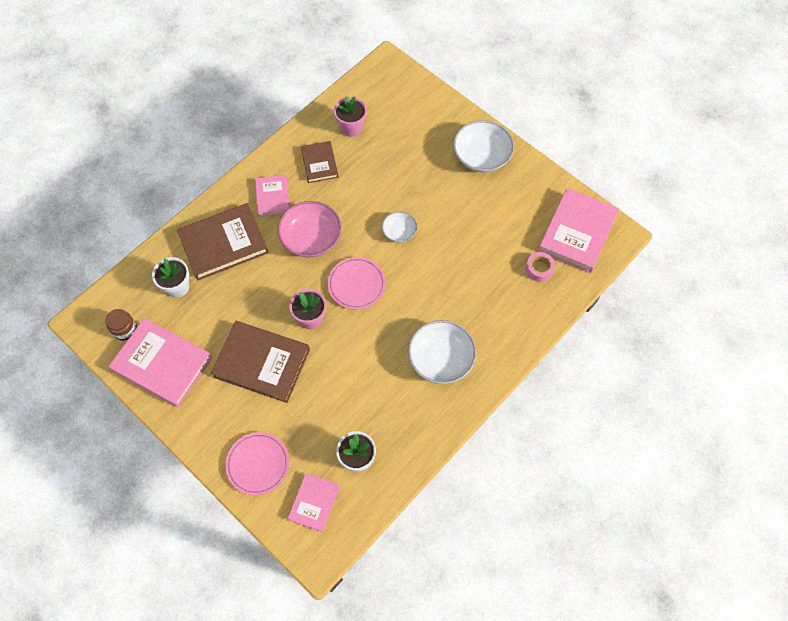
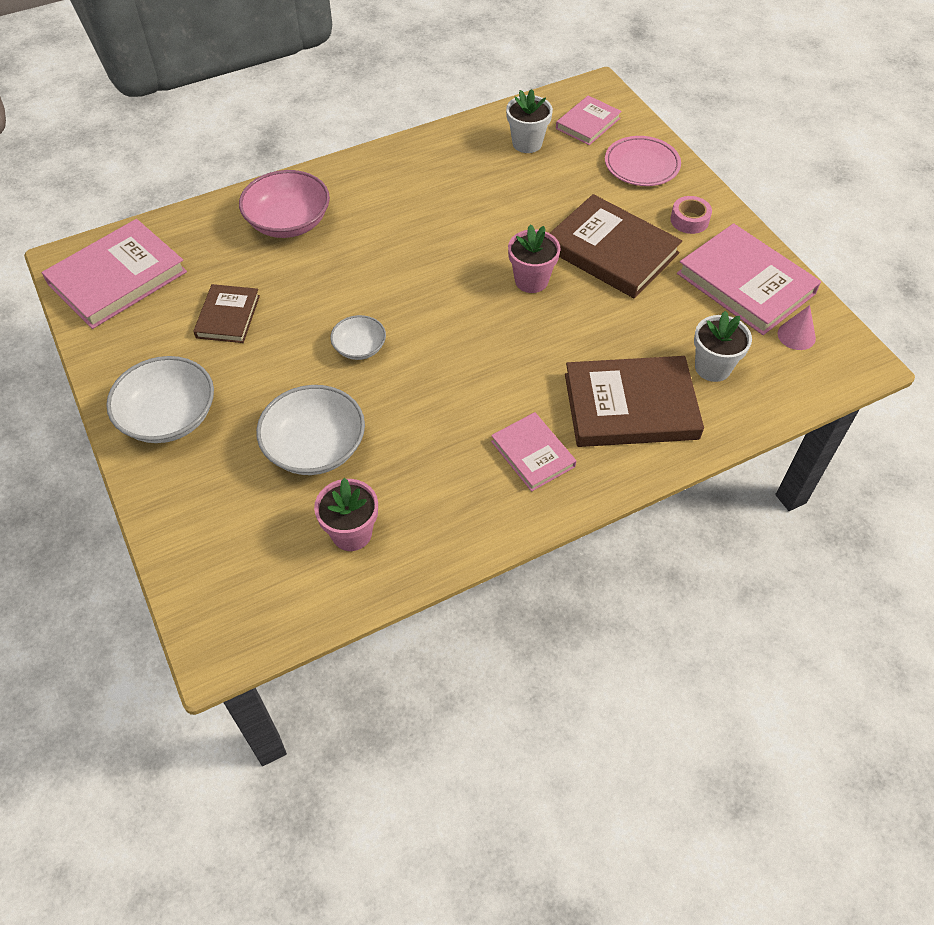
camera: 160 degrees left, 10 degrees down
brown jar [105,309,137,341] -> pink cone [778,305,816,350]
pink book [255,175,290,217] -> pink book turned 45 degrees counterclockwise [491,412,576,492]
pink bowl [278,201,342,257] -> pink bowl moved to [239,170,330,238]
brown book [301,141,338,183] -> brown book moved to [193,284,260,343]
pink plate [328,257,386,310] -> none
white bowl [408,320,476,384] -> white bowl moved to [256,385,365,475]
pink tape [526,252,555,282] -> pink tape moved to [670,196,712,234]

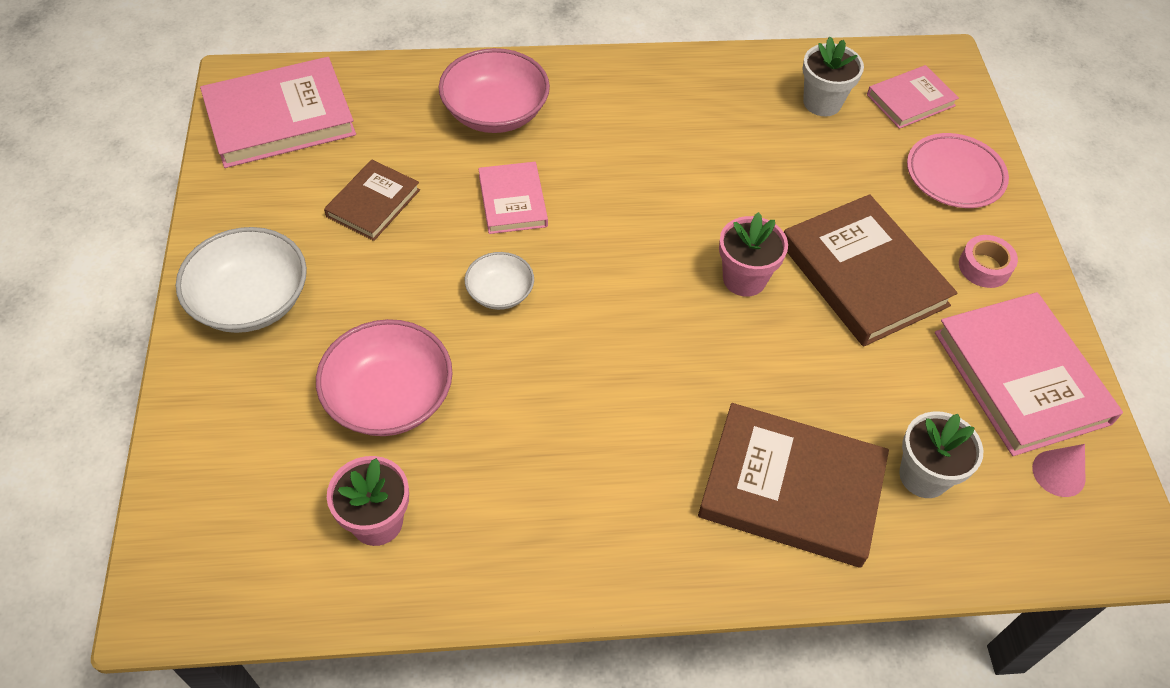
camera: 20 degrees right, 0 degrees up
white bowl [256,385,365,475] -> pink bowl [316,319,453,436]
pink book [491,412,576,492] -> pink book moved to [478,162,548,234]

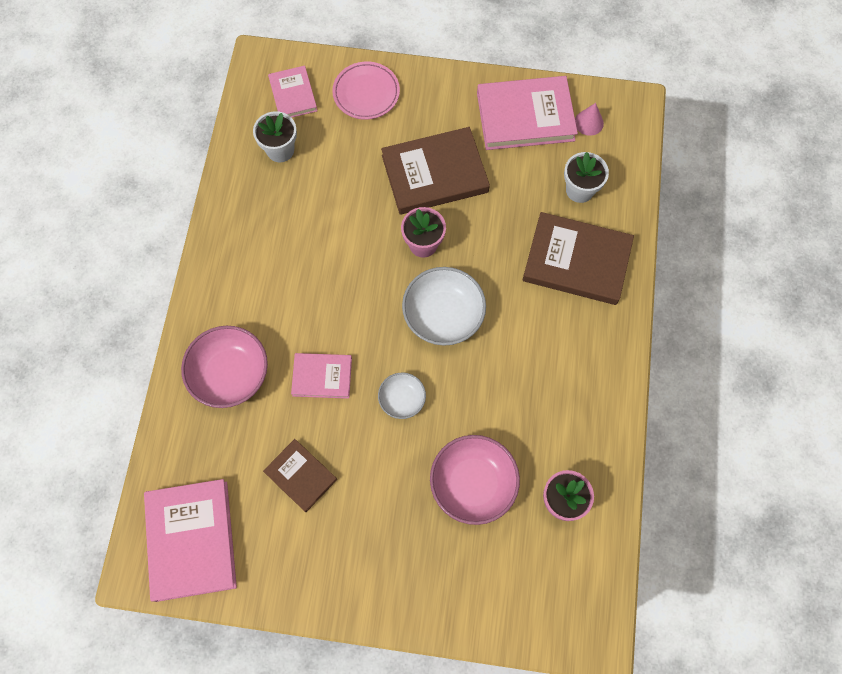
camera: 75 degrees left, 15 degrees up
white bowl [176,227,307,333] -> white bowl moved to [402,267,486,346]
brown book [698,403,889,568] -> brown book turned 75 degrees clockwise [523,212,634,305]
pink tape [959,235,1018,288] -> none

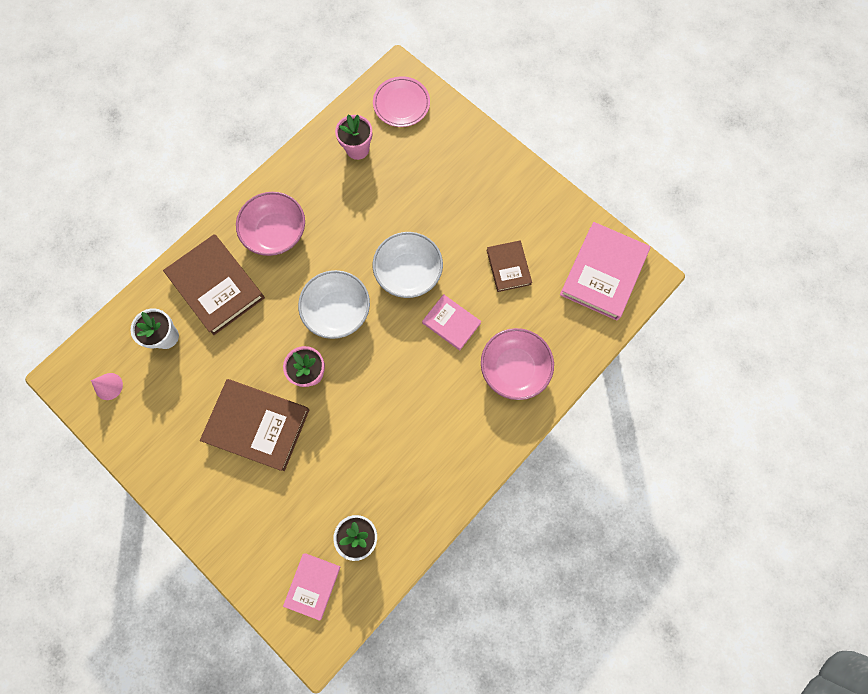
camera: 145 degrees left, 5 degrees up
pink plate [332,62,400,120] -> pink plate moved to [373,76,430,127]
white bowl [378,373,426,419] -> white bowl [373,232,443,298], size x1.78
pink bowl [430,435,520,525] -> pink bowl moved to [236,192,305,256]
pink book [477,76,578,150] -> none

